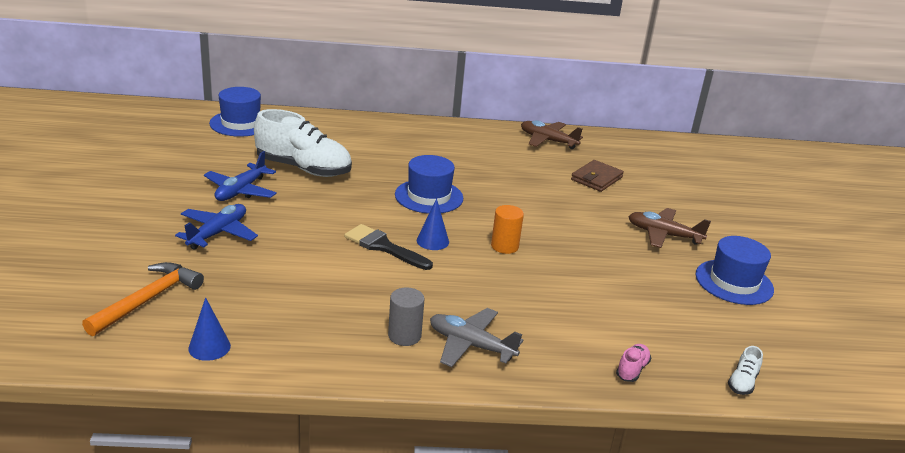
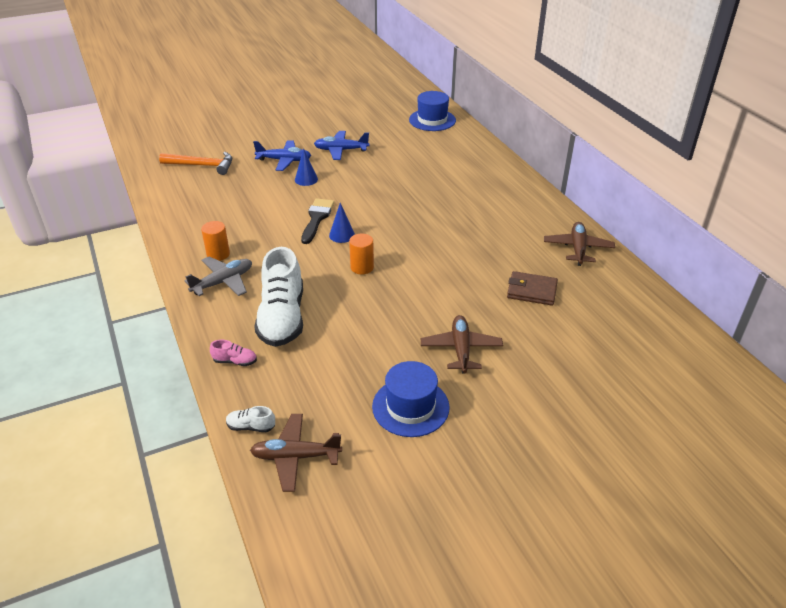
camera: 70 degrees right, 10 degrees up
blue cone [188,297,231,361] -> blue cone moved to [295,148,318,186]
white shoe [254,109,352,177] -> white shoe moved to [254,247,303,347]
grey cylinder [388,287,425,346] -> orange cylinder [201,221,230,261]
blue hat [395,155,463,214] -> none
grey plane [430,308,523,367] -> grey plane turned 45 degrees clockwise [185,256,252,296]
none -> brown plane [250,414,342,492]

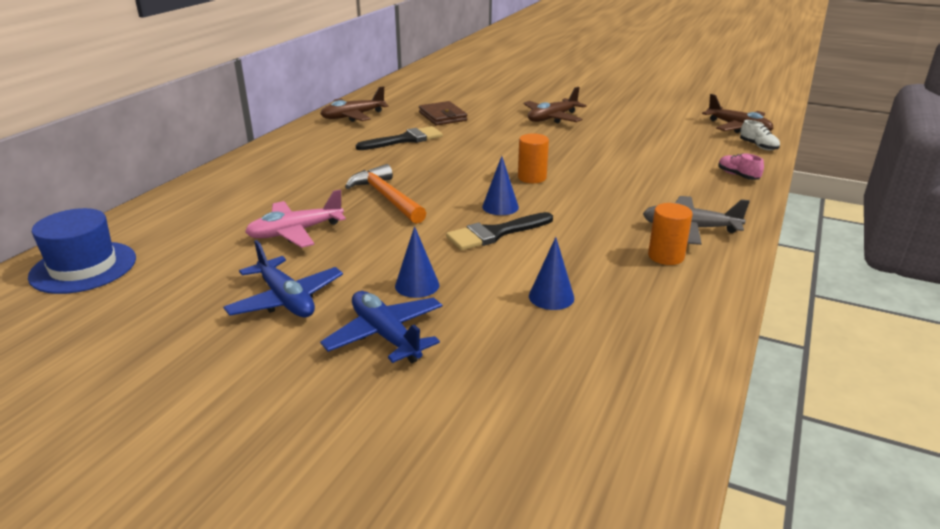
camera: 130 degrees left, 10 degrees down
orange hammer [159,152,232,175] -> orange hammer moved to [345,164,426,224]
white shoe [254,247,303,347] -> none
blue hat [372,361,450,437] -> none
none -> pink plane [245,189,346,248]
none -> black brush [356,126,443,150]
none -> blue cone [529,237,574,310]

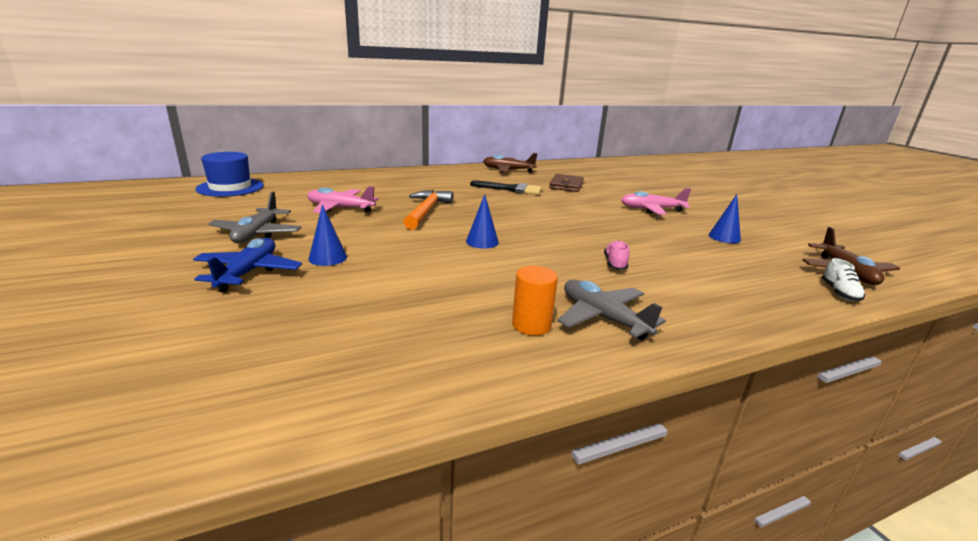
camera: 40 degrees right, 5 degrees down
blue plane [223,240,343,317] -> grey plane [208,192,302,243]
black brush [446,212,553,250] -> none
orange cylinder [518,133,549,183] -> none
brown plane [524,87,586,123] -> pink plane [621,188,691,215]
blue cone [529,237,574,310] -> blue cone moved to [708,194,741,243]
pink shoe [718,153,764,180] -> pink shoe moved to [604,240,629,270]

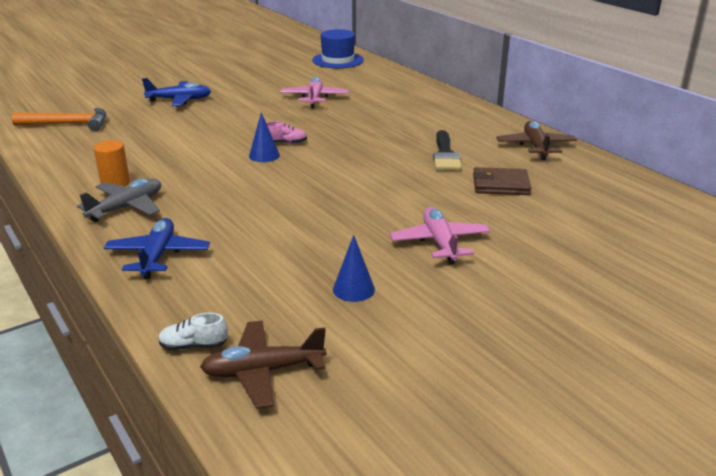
camera: 80 degrees right, 5 degrees up
grey plane [208,192,302,243] -> none
blue cone [308,205,347,266] -> none
orange hammer [403,190,453,230] -> orange hammer moved to [12,108,106,131]
pink shoe [604,240,629,270] -> pink shoe moved to [266,121,307,144]
none -> blue plane [104,218,210,279]

